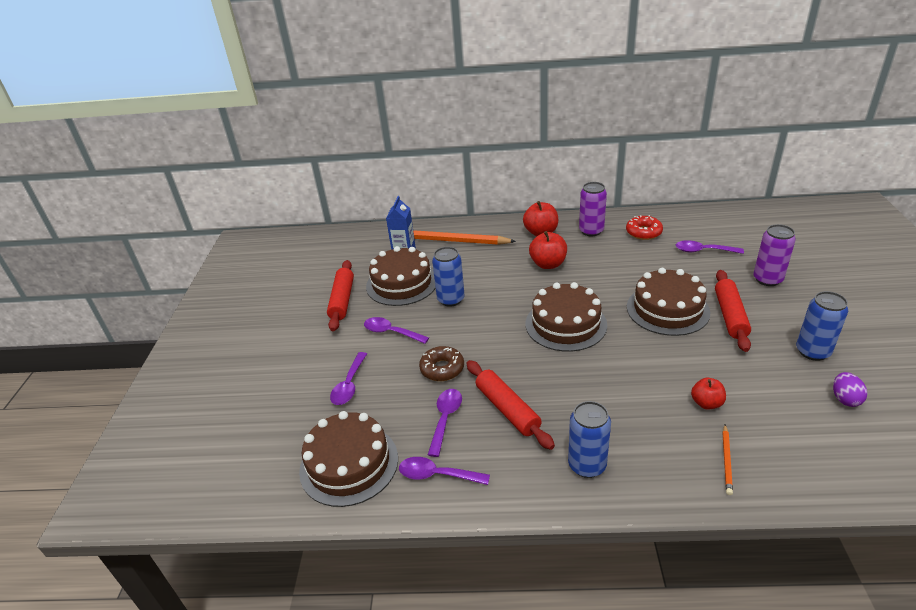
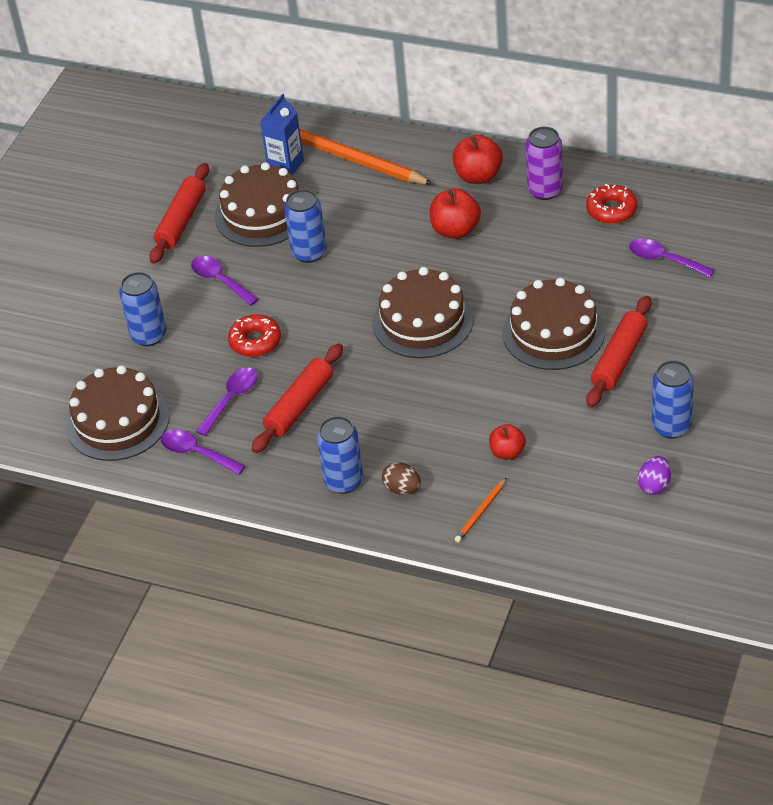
camera: 20 degrees right, 10 degrees up
purple spoon [330,352,367,405] -> blue can [119,272,166,346]
brown donut [419,346,464,381] -> red donut [228,314,281,357]
red rolling pin [467,360,555,450] -> red rolling pin turned 45 degrees clockwise [252,343,343,453]
purple can [753,224,796,286] -> none
none -> brown egg [382,462,421,495]

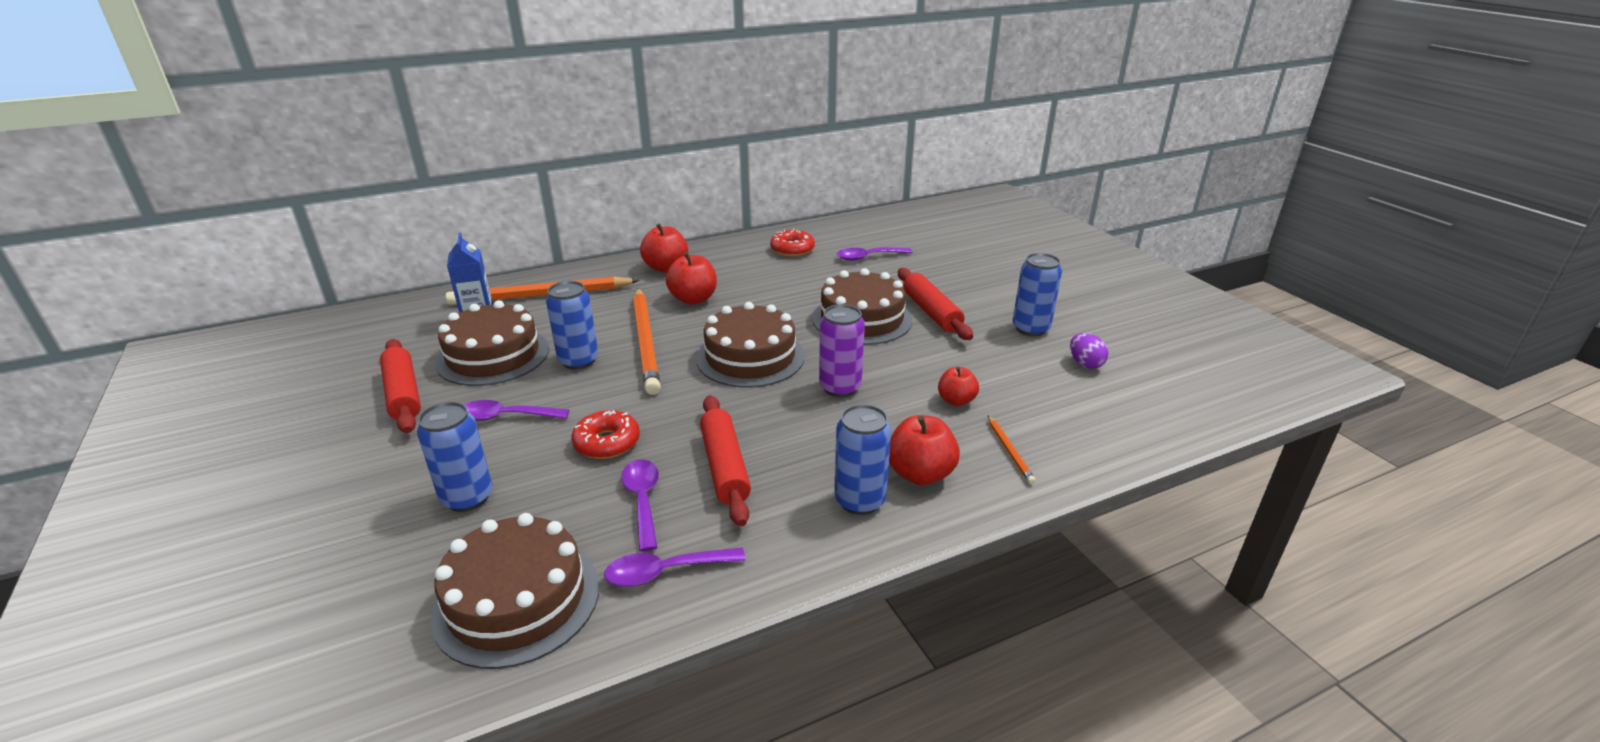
camera: 50 degrees left, 15 degrees down
brown egg [382,462,421,495] -> red apple [889,415,960,485]
purple can [526,127,563,200] -> purple can moved to [819,304,865,397]
none -> orange pencil [633,288,661,395]

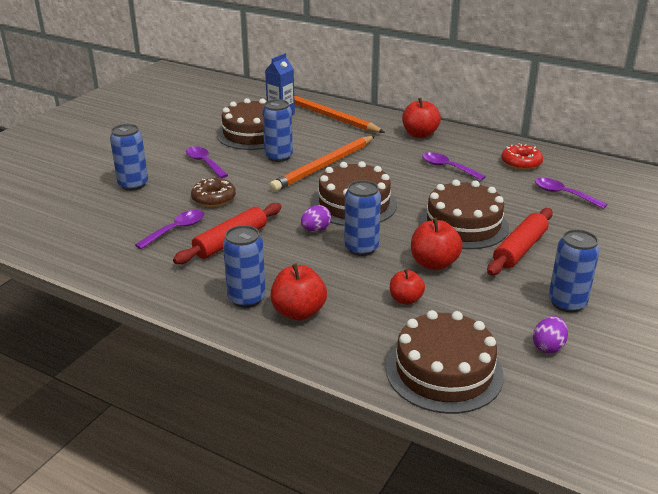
camera: 55 degrees right, 0 degrees up
red rolling pin [380,339,421,433] -> none
brown cake [431,513,599,669] -> brown cake moved to [386,310,504,414]
red donut [571,410,640,459] -> brown donut [191,178,236,207]
purple spoon [604,547,746,587] -> purple spoon moved to [422,152,486,180]
red apple [665,252,717,304] -> red apple moved to [411,218,463,270]
purple can [819,304,865,397] -> blue can [344,180,381,256]
orange pencil [988,415,1036,484] -> none
none -> purple egg [301,205,331,232]

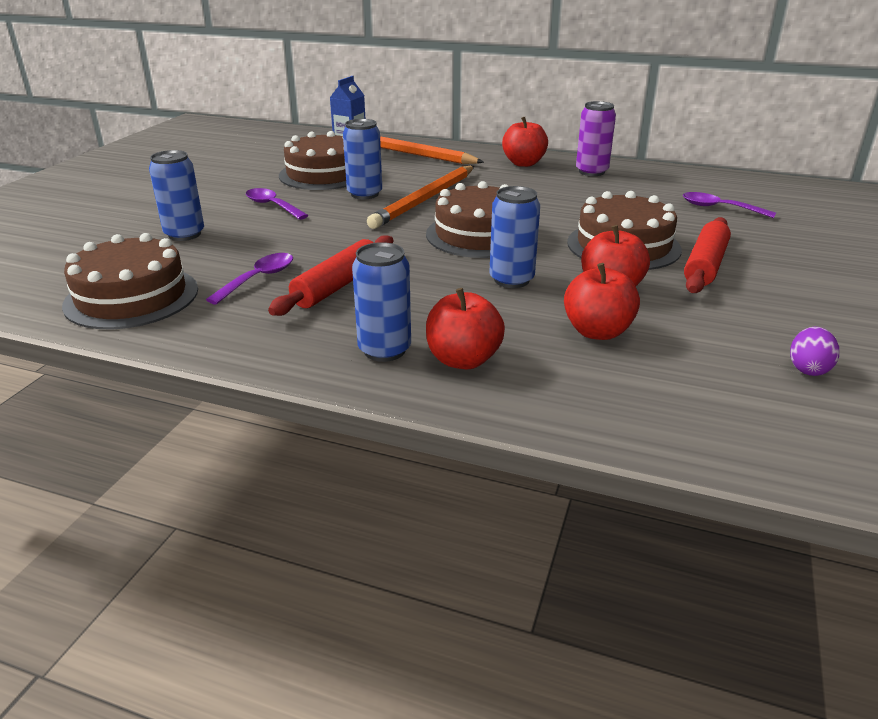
camera: 10 degrees left, 0 degrees up
brown donut [191,178,236,207] -> none
purple egg [301,205,331,232] -> none
brown cake [386,310,504,414] -> brown cake moved to [62,233,198,329]
red apple [390,269,425,305] -> red apple [564,263,640,340], size x1.55
purple spoon [422,152,486,180] -> none
red donut [501,143,543,170] -> none
blue can [549,229,600,313] -> none
none -> purple can [576,101,616,176]

